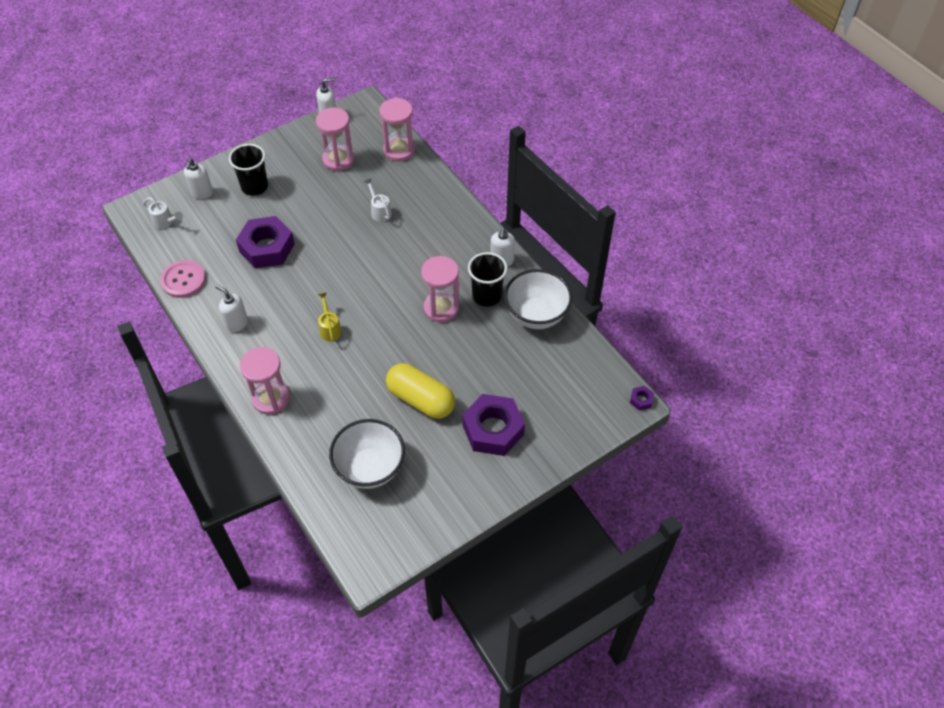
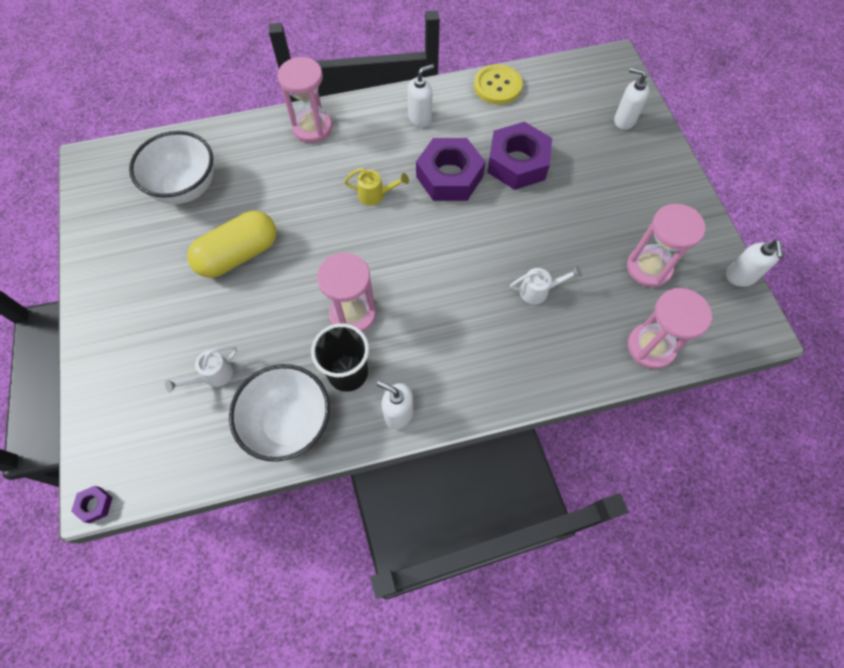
camera: 110 degrees right, 10 degrees up
white watering can [143,197,183,229] -> white watering can moved to [165,347,237,393]
pink button [160,260,206,298] -> yellow button [474,64,523,104]
black cup [229,144,268,196] -> none
purple nut [462,394,525,456] -> purple nut moved to [416,138,486,201]

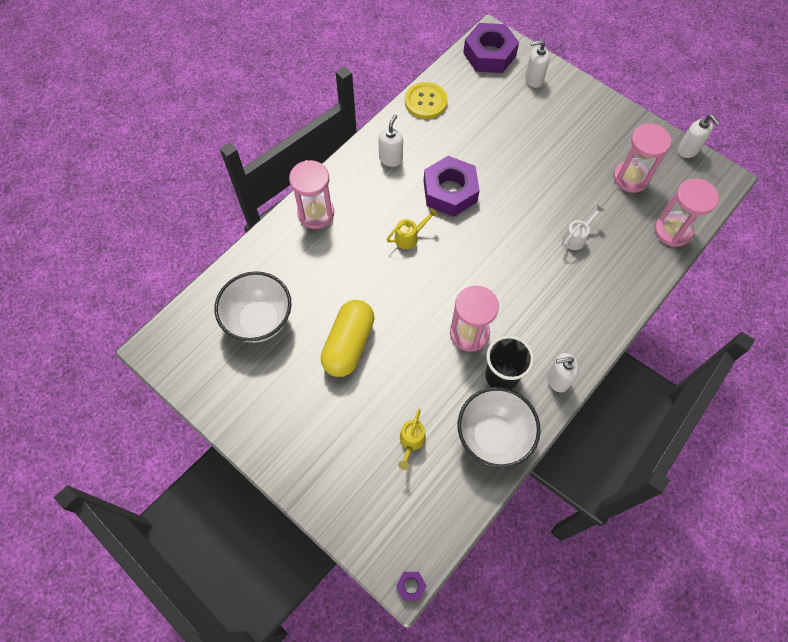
camera: 35 degrees left, 0 degrees up
white watering can [165,347,237,393] -> yellow watering can [398,409,426,470]
purple nut [487,122,552,190] -> purple nut moved to [463,23,519,73]

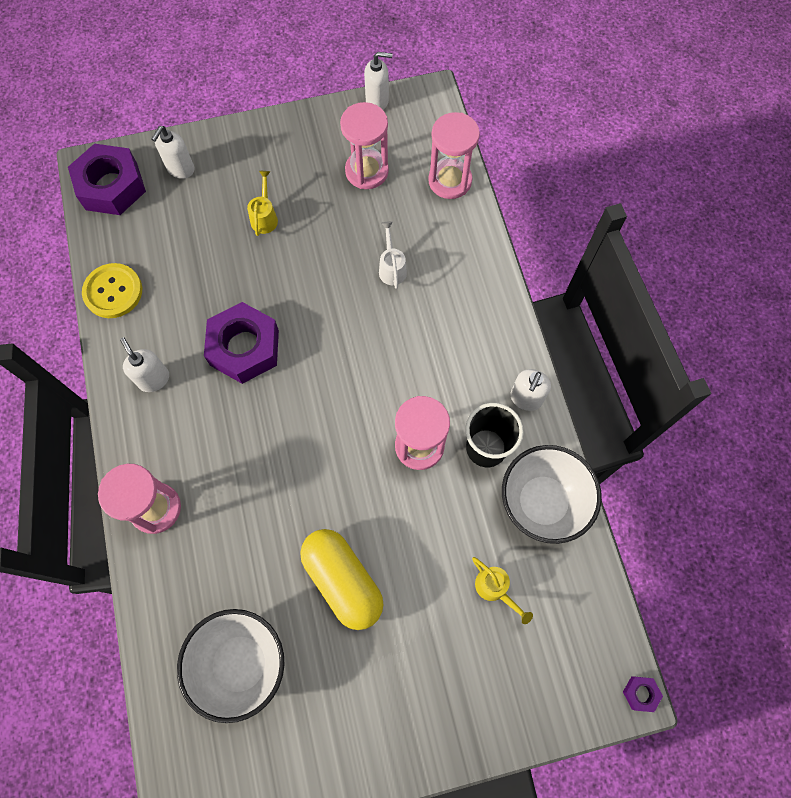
camera: 55 degrees left, 5 degrees up
yellow watering can [386,208,438,249] -> yellow watering can moved to [247,171,278,236]

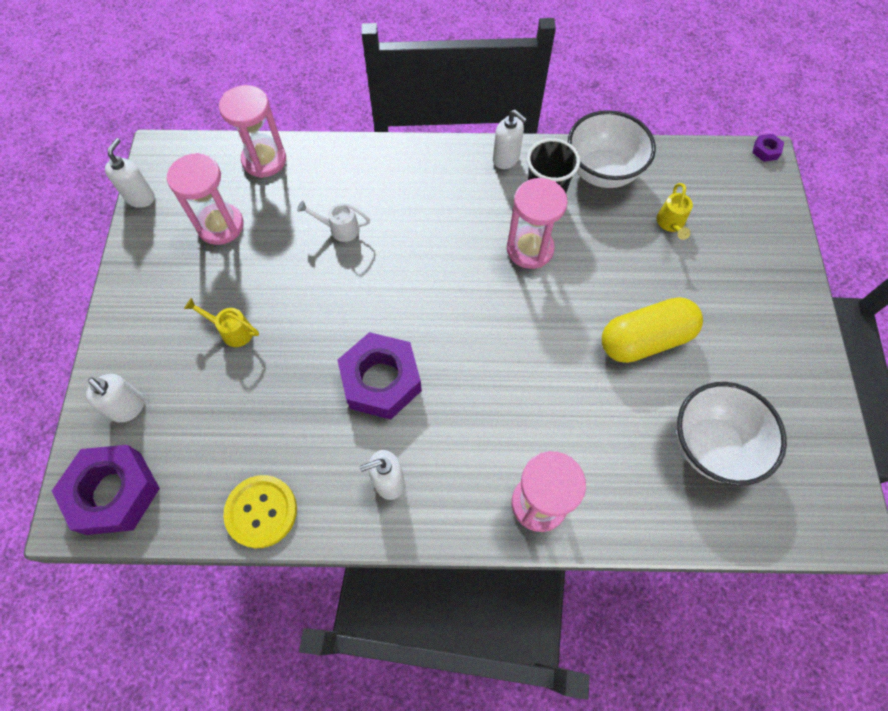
camera: 75 degrees left, 5 degrees down
yellow watering can [472,557,533,624] -> yellow watering can turned 120 degrees clockwise [657,183,693,240]

